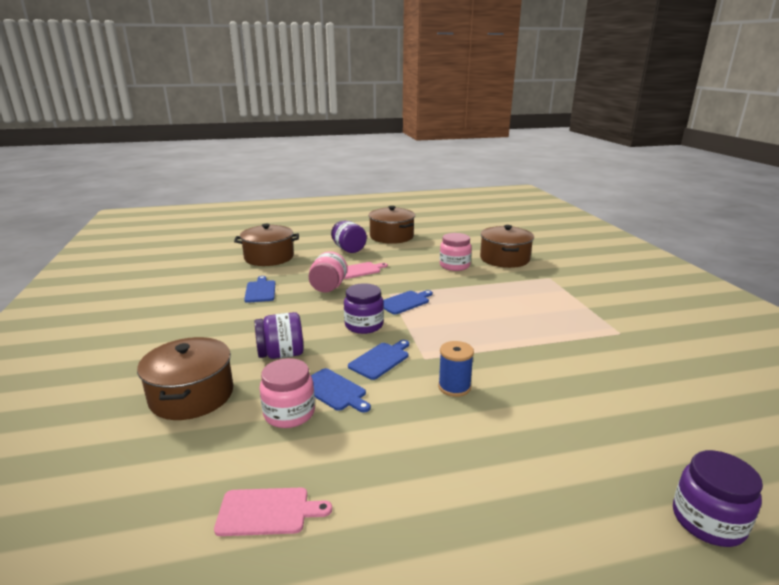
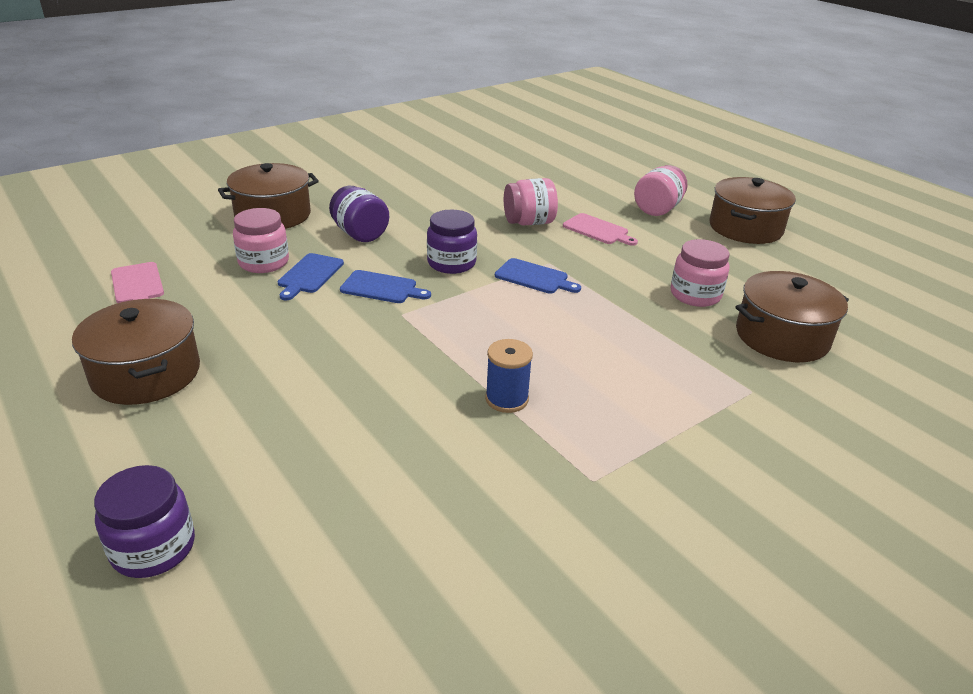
camera: 65 degrees right, 10 degrees up
brown pot [234,224,299,266] -> brown pot moved to [72,299,200,405]
blue cutting board [244,276,275,303] -> none
purple jar [331,220,367,253] -> pink jar [634,165,688,216]
blue spool [438,341,474,397] -> blue spool moved to [485,339,533,413]

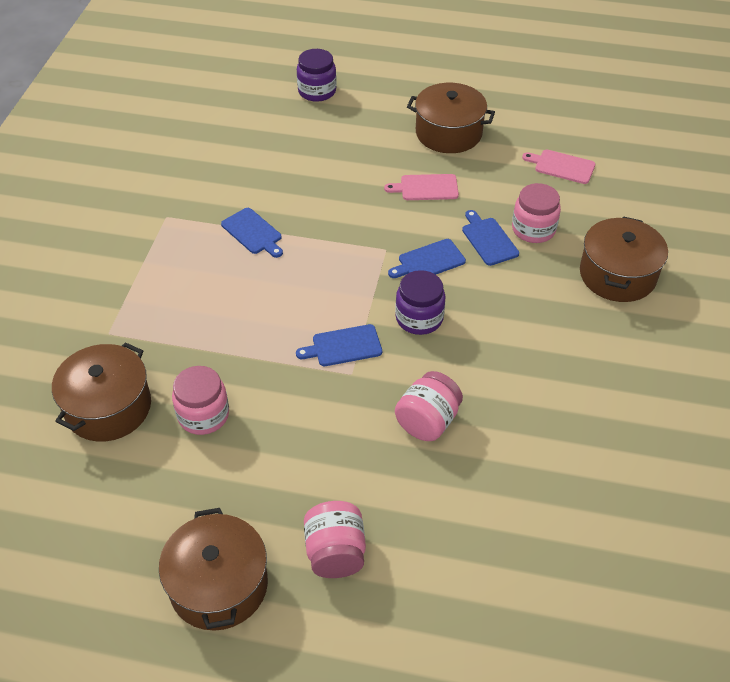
camera: 140 degrees right, 15 degrees up
purple jar [329,186,389,242] -> none
blue spool [485,339,533,413] -> blue cutting board [221,208,283,258]
pink cutting board [563,213,638,246] -> pink cutting board moved to [384,174,459,200]

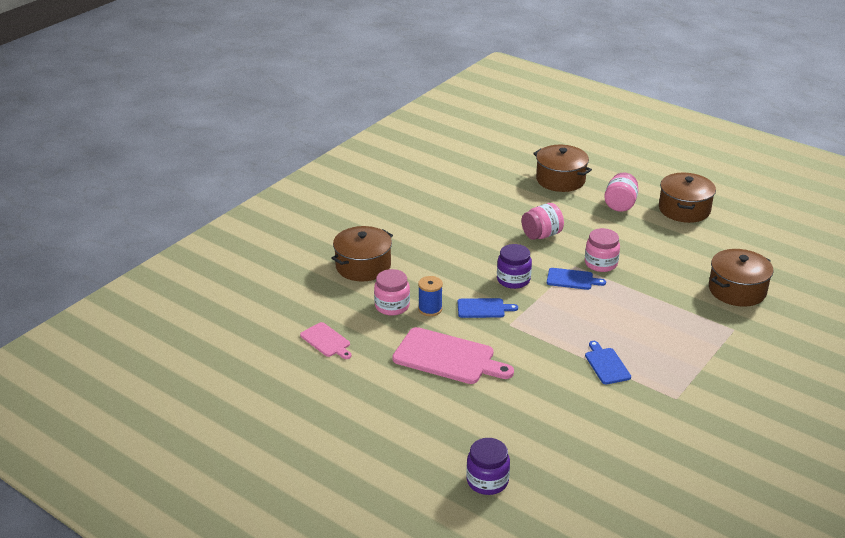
camera: 155 degrees left, 15 degrees down
pink jar [172,366,229,435] -> pink jar moved to [585,228,620,272]
pink cutting board [384,174,459,200] -> pink cutting board [392,327,514,384], size x1.87
brown pot [407,83,495,153] -> brown pot moved to [533,145,592,192]
blue cutting board [462,210,519,266] -> blue spool [418,276,443,316]

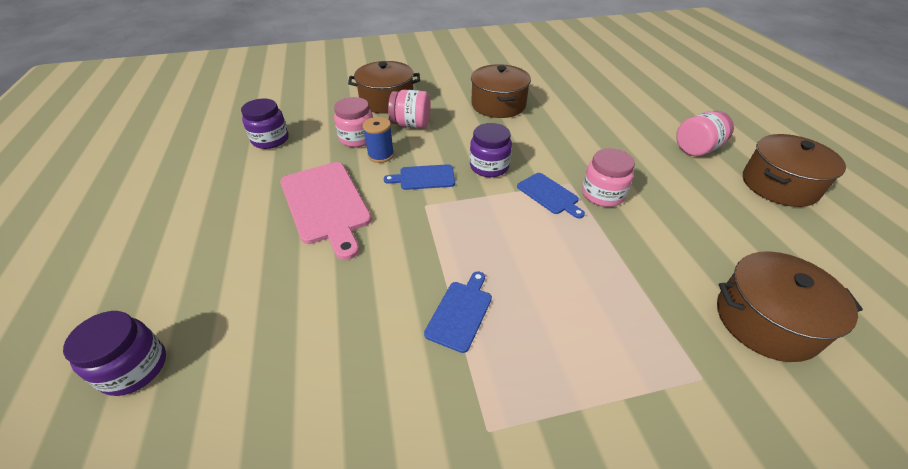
camera: 40 degrees right, 10 degrees up
pink cutting board [300,322,352,359] -> purple jar [241,99,289,149]
blue cutting board [458,298,518,318] -> blue cutting board turned 135 degrees clockwise [384,164,455,190]
pink jar [521,203,564,240] -> pink jar moved to [388,90,431,129]
brown pot [533,145,592,192] -> brown pot moved to [471,64,531,118]

